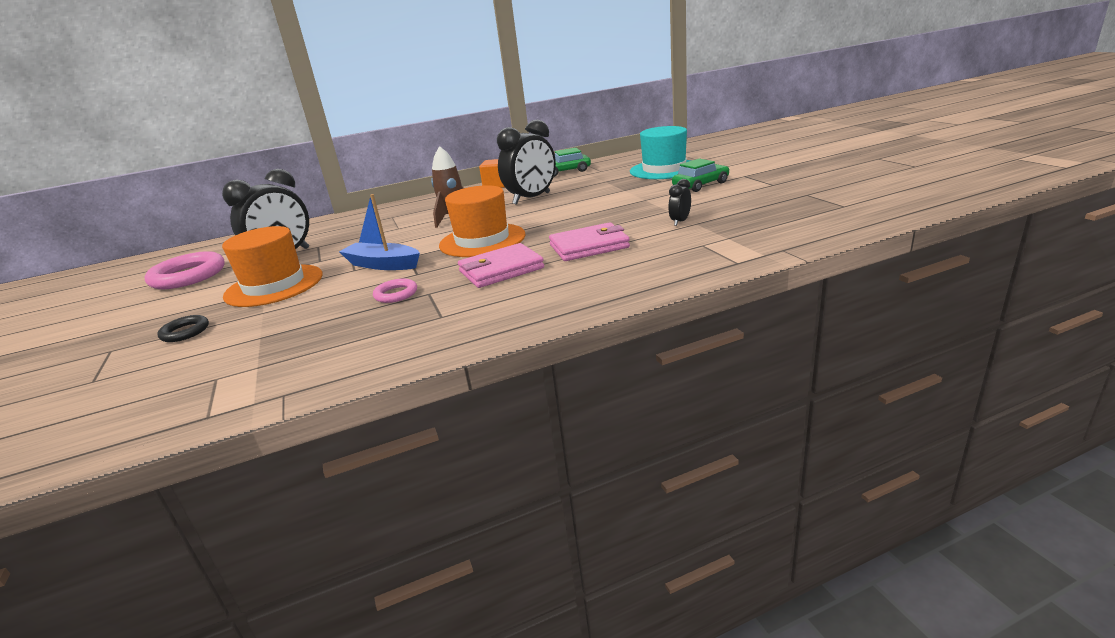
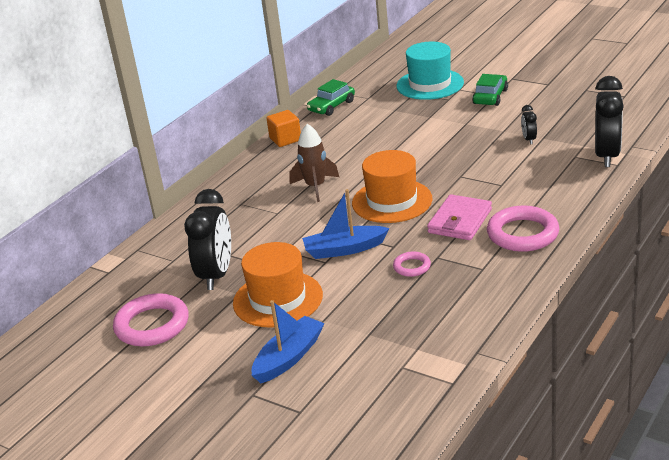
camera: 35 degrees left, 5 degrees up
black ring [157,315,209,342] -> blue boat [252,300,325,383]
black clock [497,120,556,205] -> black clock moved to [595,76,624,167]
pink wallet [549,222,630,261] -> none
none -> pink ring [487,206,559,252]

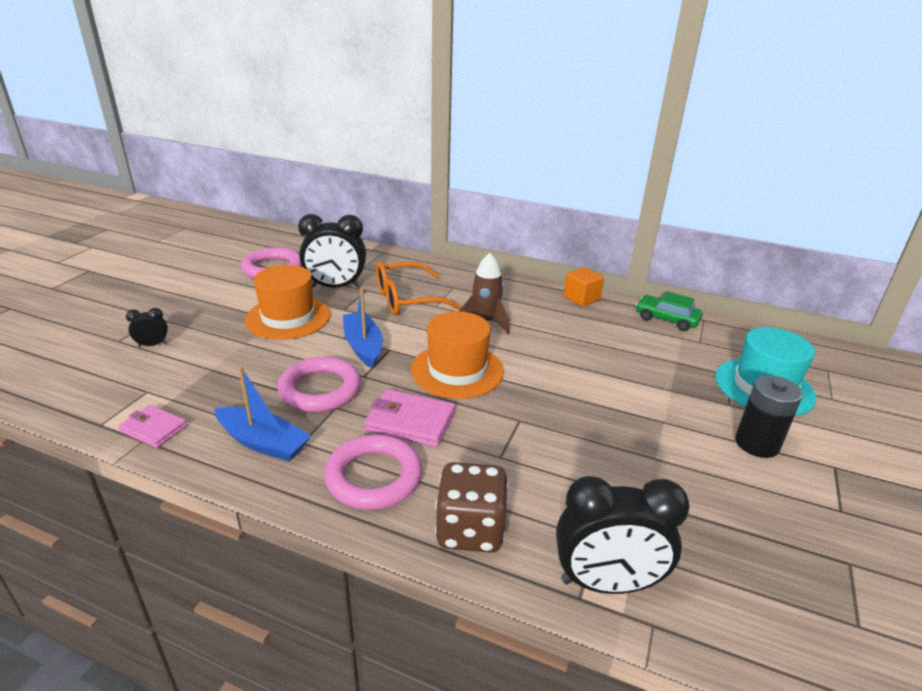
camera: 75 degrees right, 0 degrees up
blue boat [252,300,325,383] -> blue boat moved to [214,366,311,461]
pink ring [393,252,431,277] -> pink ring [277,357,361,412], size x1.94
green car [472,74,508,106] -> black battery [735,375,803,458]
black clock [521,105,537,144] -> black clock moved to [126,308,168,347]
none -> pink wallet [119,405,187,448]
none -> orange glasses [376,262,462,315]
none -> brown dice [435,462,508,553]

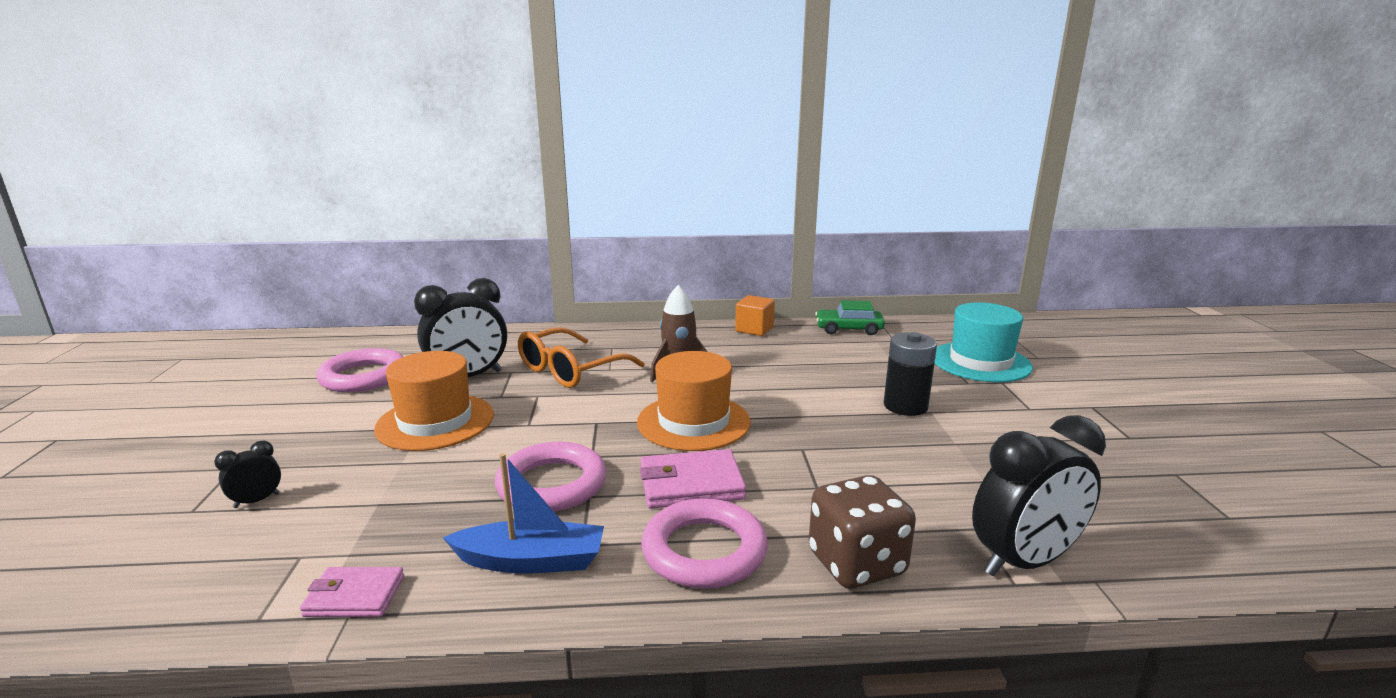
camera: 25 degrees left, 10 degrees down
blue boat [343,287,382,368] -> none
black battery [735,375,803,458] -> black battery moved to [884,332,937,416]

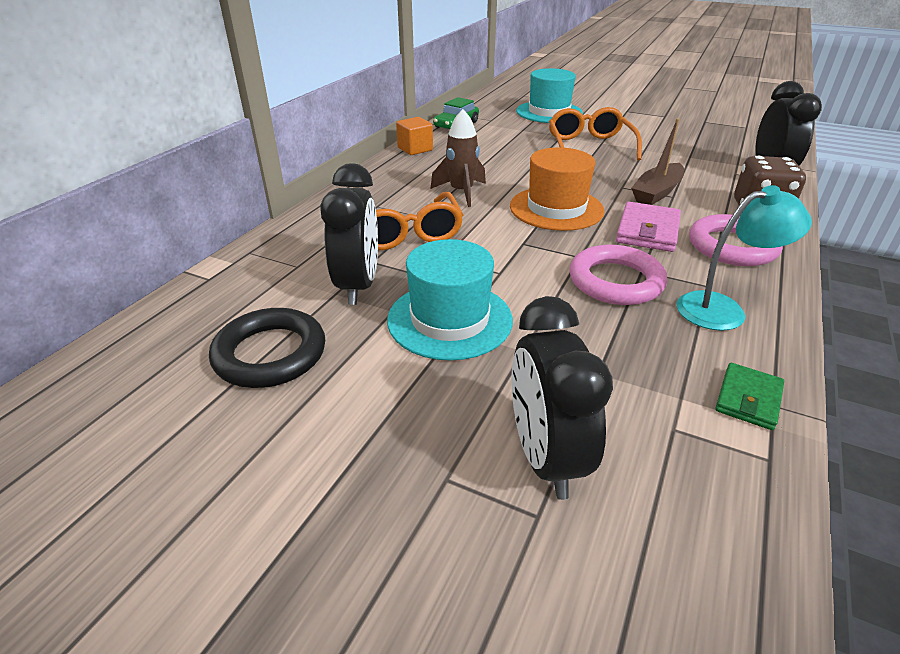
camera: 60 degrees left, 15 degrees up
black clock [214,440,281,508] -> black clock [512,296,613,500], size x2.18
pink wallet [300,567,404,617] -> green wallet [715,363,784,430]
pink ring [316,348,403,392] -> black ring [209,308,325,388]
orange hat [374,351,494,451] -> turquoise hat [387,239,513,360]
blue boat [443,453,604,574] -> turquoise lamp [676,185,812,331]
black battery [884,332,937,416] -> orange glasses [549,107,642,161]
none -> brown boat [631,118,684,205]

